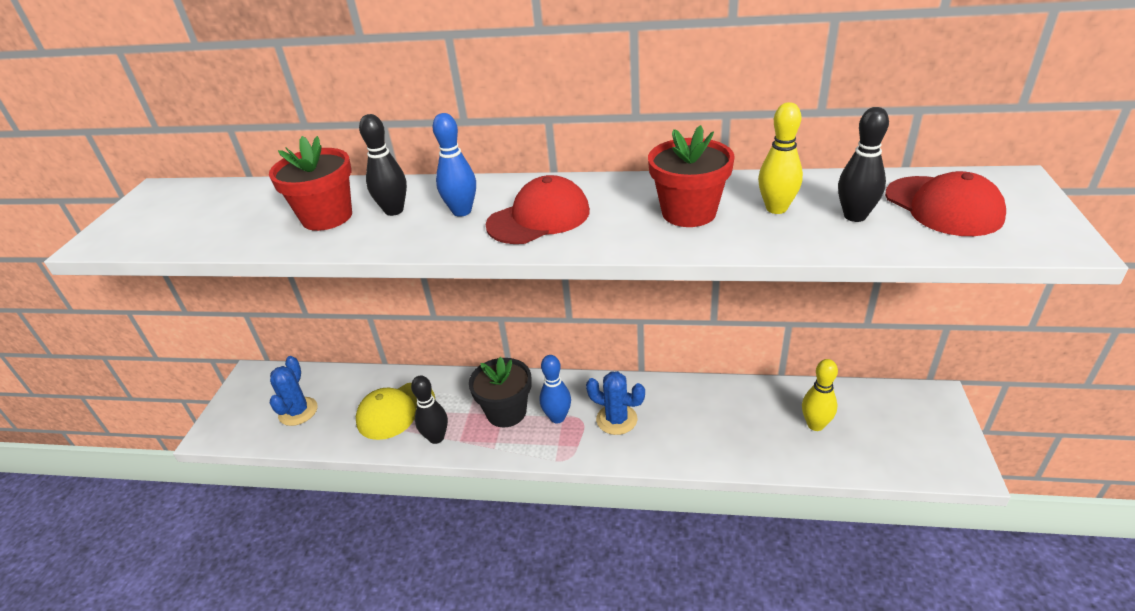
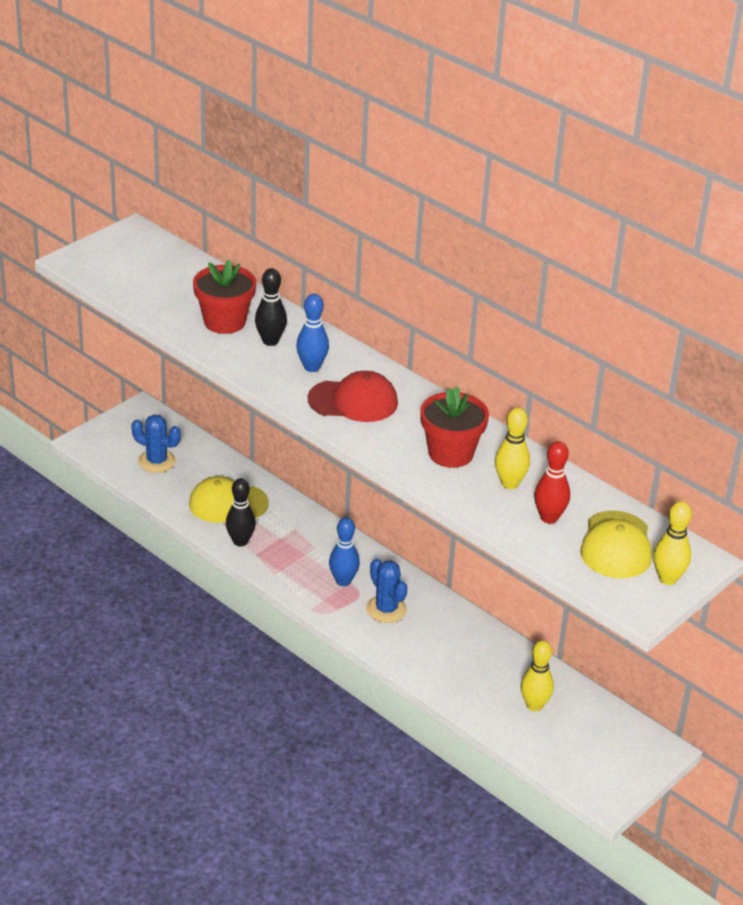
camera: 30 degrees right, 0 degrees up
blue cactus [270,356,318,426] -> blue cactus turned 75 degrees clockwise [131,415,181,473]
black flower pot [469,357,532,427] -> none
black bowling pin [838,107,889,222] -> red bowling pin [534,441,570,524]
red cap [885,171,1006,236] -> yellow cap [580,511,652,578]
none -> yellow bowling pin [654,501,692,585]

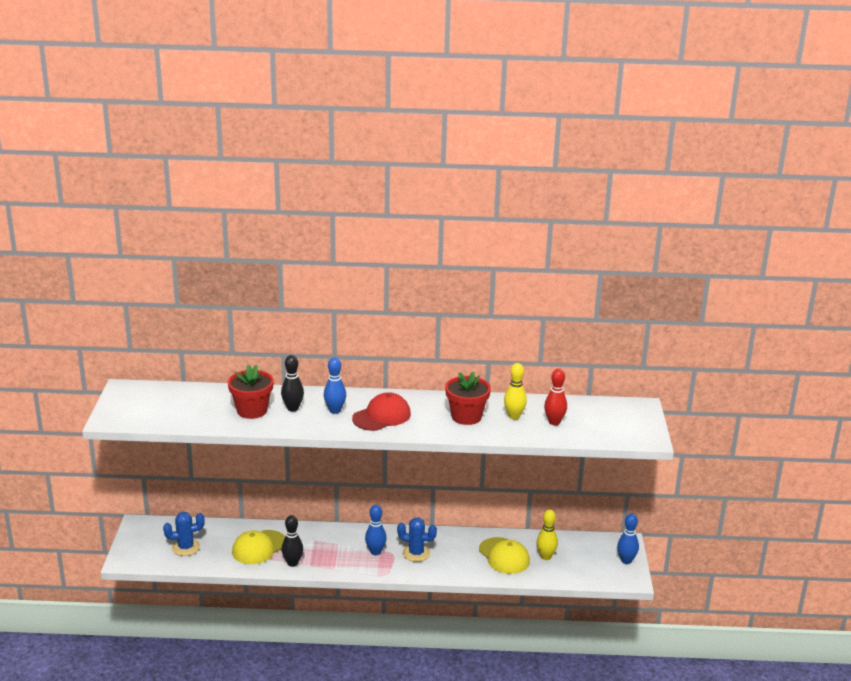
camera: 40 degrees left, 10 degrees down
yellow cap [580,511,652,578] -> yellow cap moved to [479,537,530,574]
yellow bowling pin [654,501,692,585] -> none
none -> blue bowling pin [617,513,639,564]

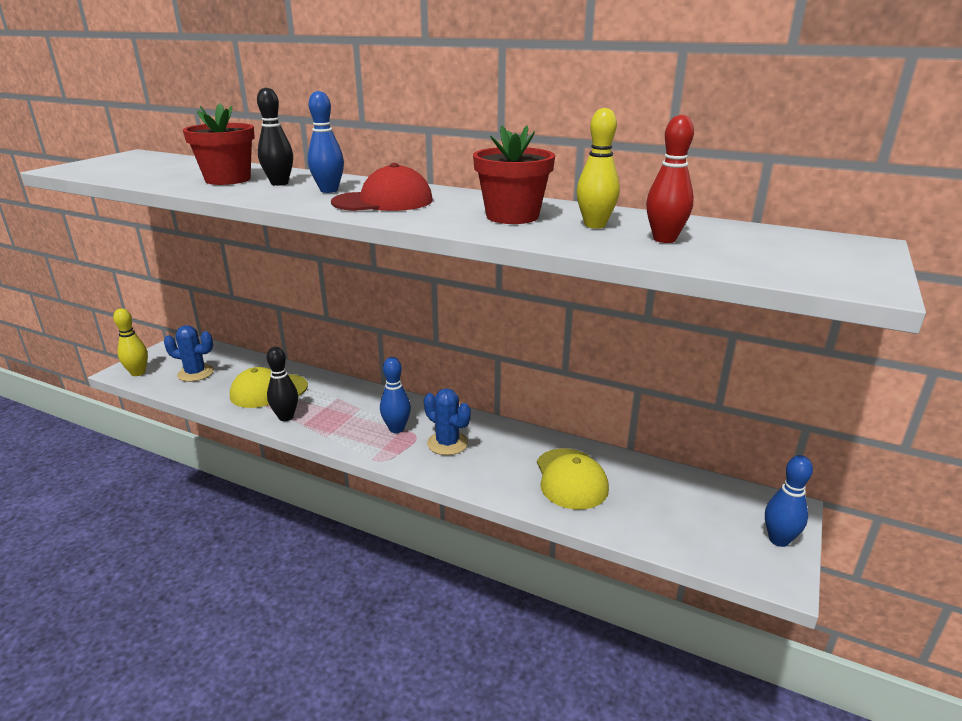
camera: 25 degrees right, 0 degrees up
yellow bowling pin [537,509,558,560] -> yellow bowling pin moved to [113,308,148,376]

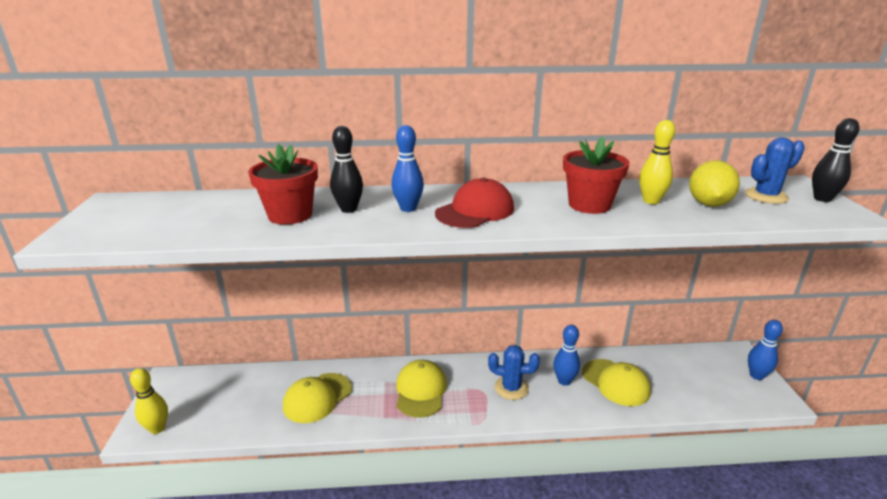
camera: 30 degrees left, 0 degrees up
blue cactus [164,325,214,382] -> blue cactus moved to [745,137,805,204]
black bowling pin [267,347,298,421] -> black bowling pin moved to [812,118,860,202]
blue bowling pin [380,357,411,433] -> blue bowling pin moved to [553,325,580,386]
red bowling pin [646,115,694,243] -> yellow lemon [689,160,740,207]
none -> yellow cap [396,360,447,418]

